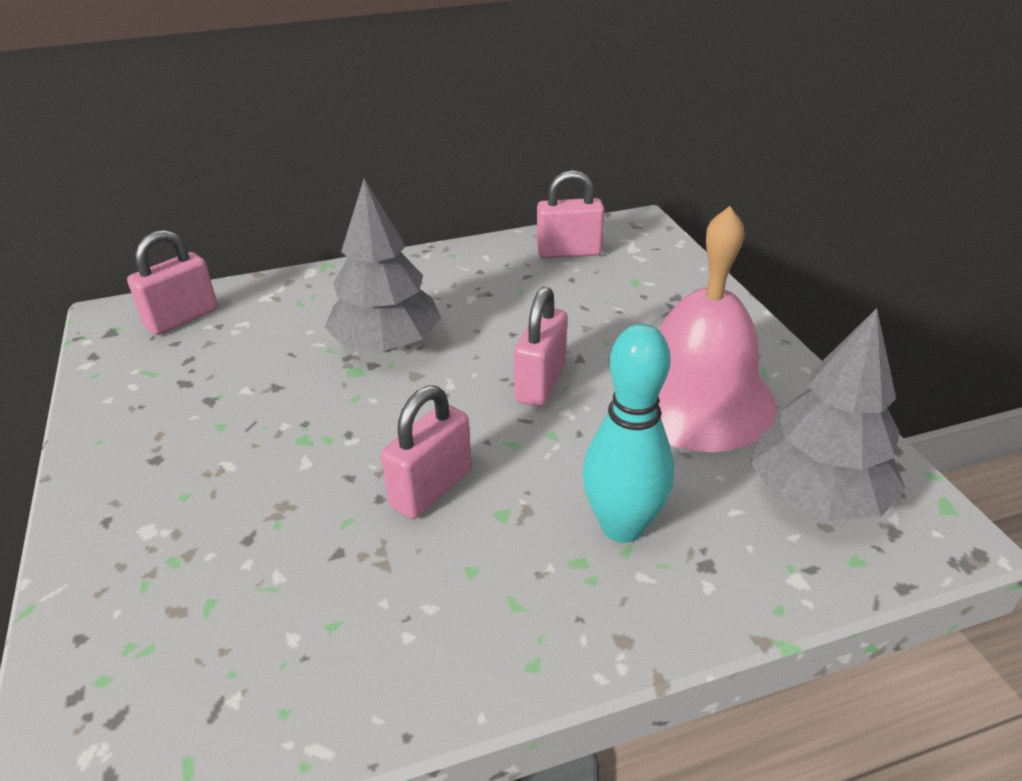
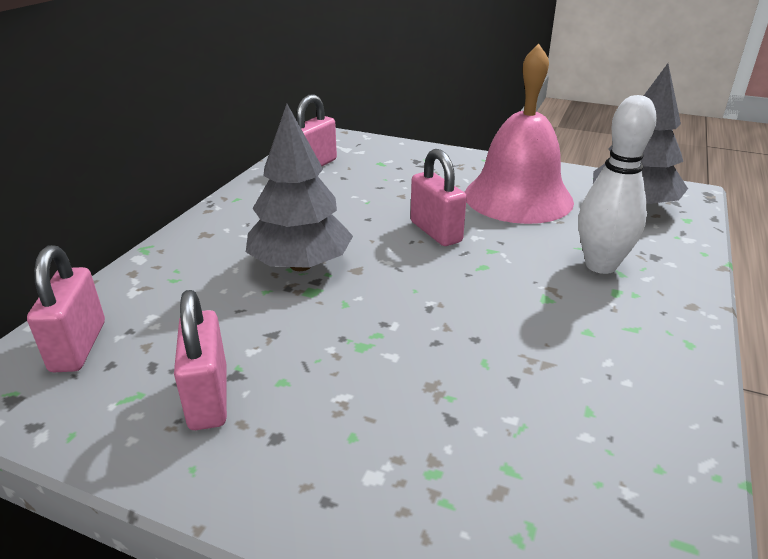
camera: 50 degrees left, 5 degrees down
pink padlock [381,386,472,519] -> pink padlock moved to [174,290,227,430]
turquoise bowling pin [582,324,674,543] -> white bowling pin [579,95,657,274]

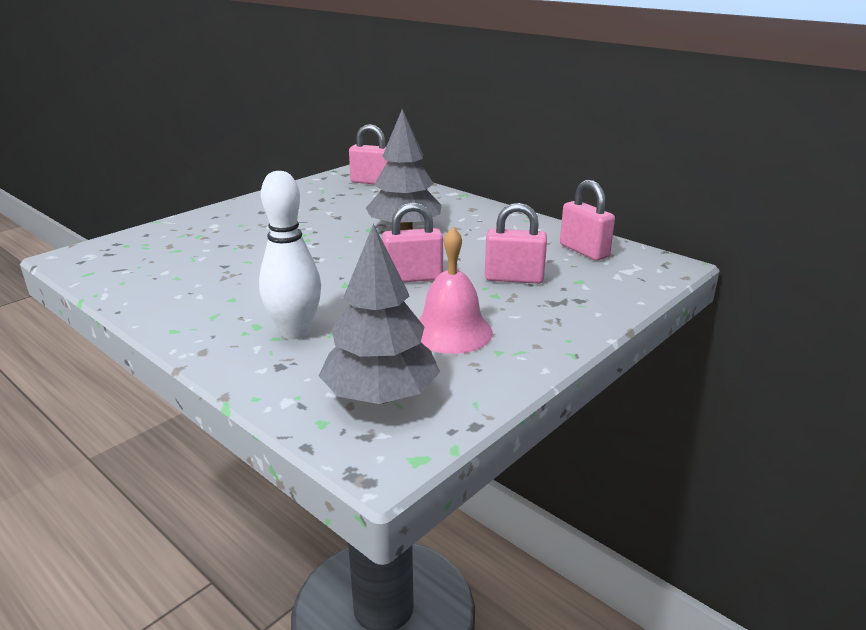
camera: 110 degrees right, 5 degrees down
pink padlock [174,290,227,430] -> pink padlock moved to [485,203,547,284]
pink bell [465,44,574,224] -> pink bell [419,227,493,354], size x0.65

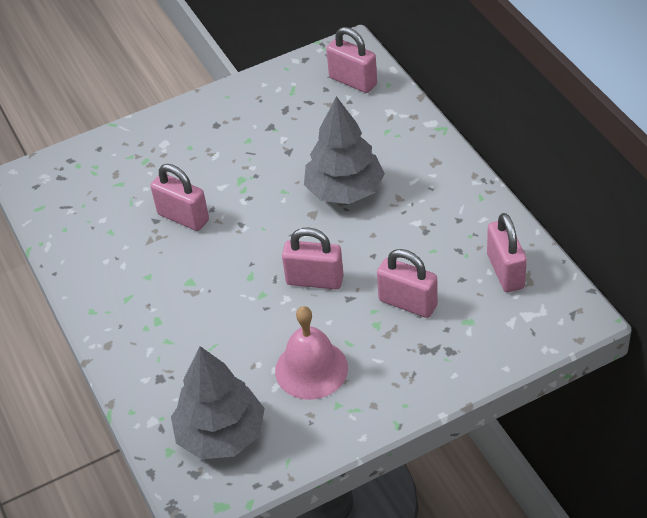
camera: 25 degrees right, 20 degrees up
white bowling pin [259,171,321,339] -> none
none -> pink padlock [150,164,209,231]

